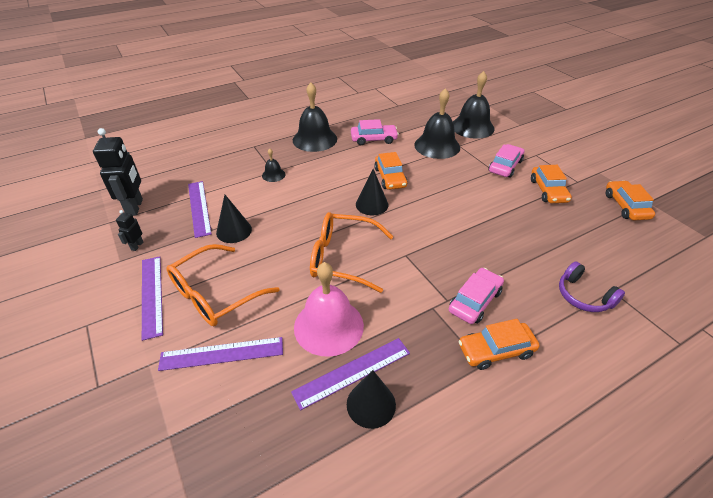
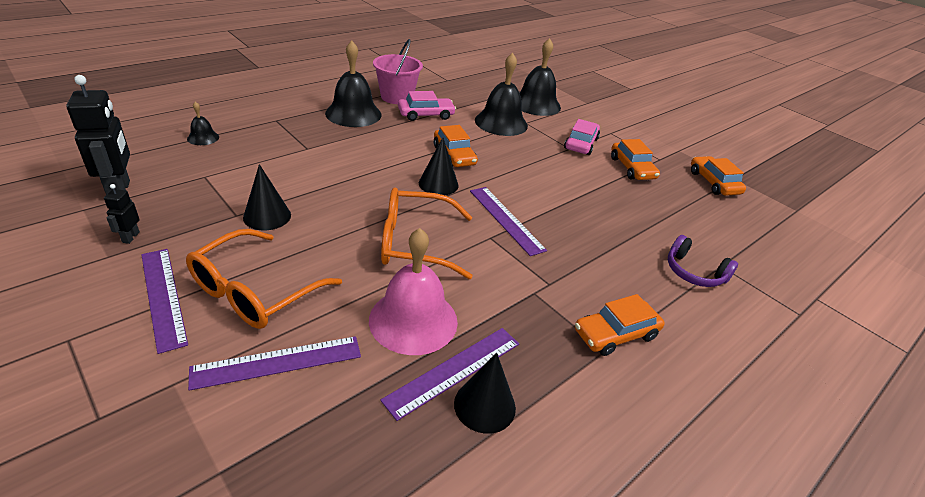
camera: 15 degrees left, 5 degrees down
purple ruler [188,181,212,238] -> purple ruler moved to [470,187,547,256]
black bell [262,148,285,182] -> black bell moved to [187,101,219,145]
pink car [449,268,504,324] -> none
none -> pink bucket [373,39,423,104]

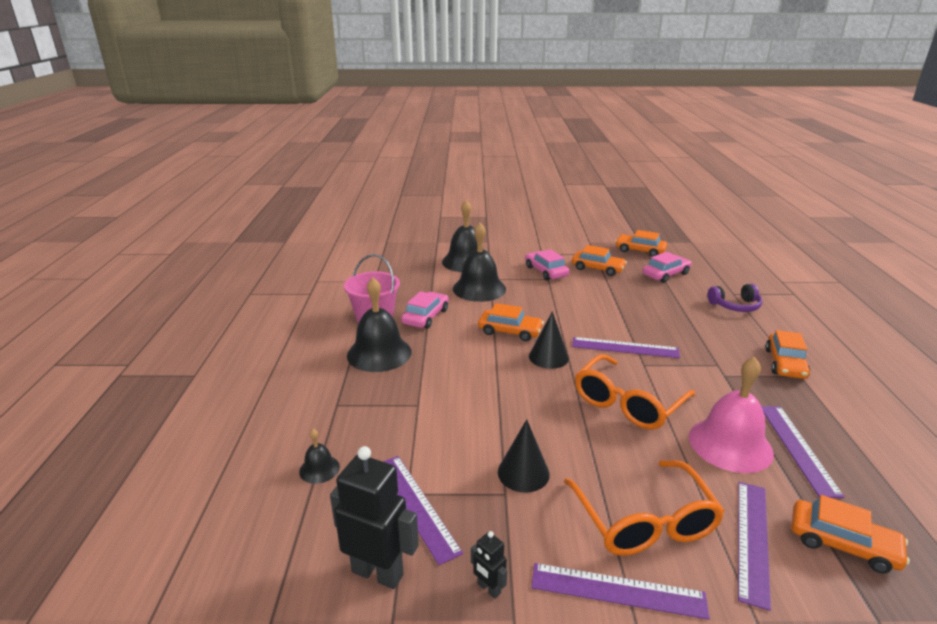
camera: 45 degrees left, 10 degrees down
black cone [454,352,516,434] -> none
none -> purple ruler [383,456,463,565]
none -> pink car [642,252,692,283]
none -> orange car [791,495,910,573]

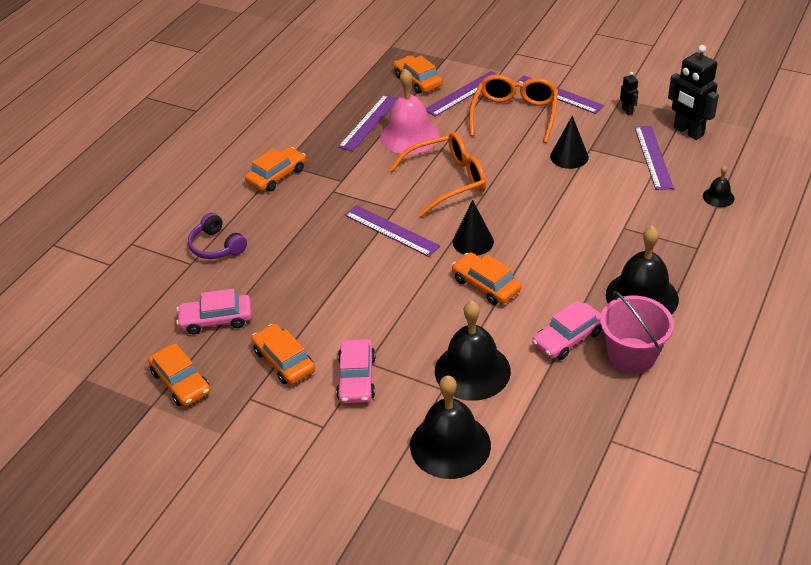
camera: 150 degrees left, 15 degrees up
purple headphones [708,284,763,312] -> purple headphones turned 150 degrees counterclockwise [188,213,247,259]

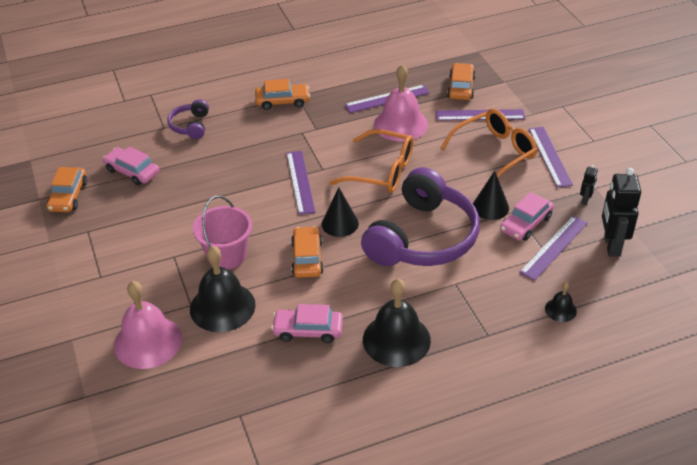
camera: 40 degrees right, 0 degrees up
orange car [251,324,315,385] -> none
pink car [336,339,376,404] -> pink car moved to [500,192,554,241]
black bell [410,376,491,479] -> pink bell [114,281,182,369]
pink bucket [600,291,674,374] -> pink bucket moved to [193,196,252,270]
none -> purple headphones [361,167,480,266]

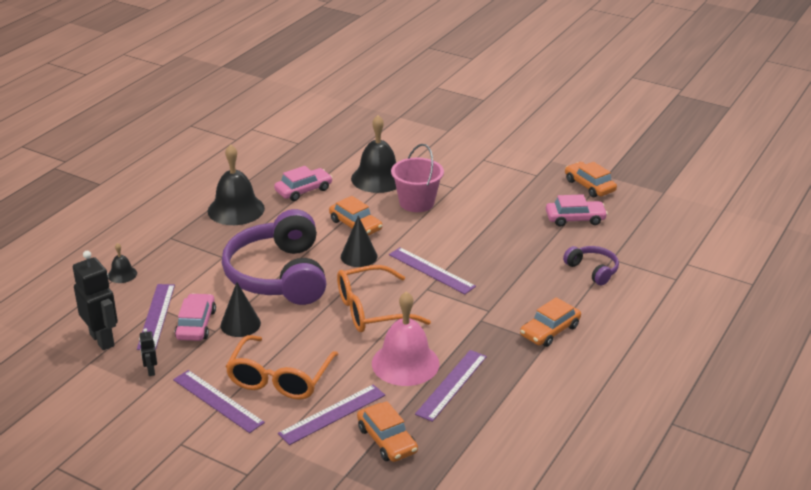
camera: 140 degrees right, 10 degrees down
pink bell [114,281,182,369] -> none

